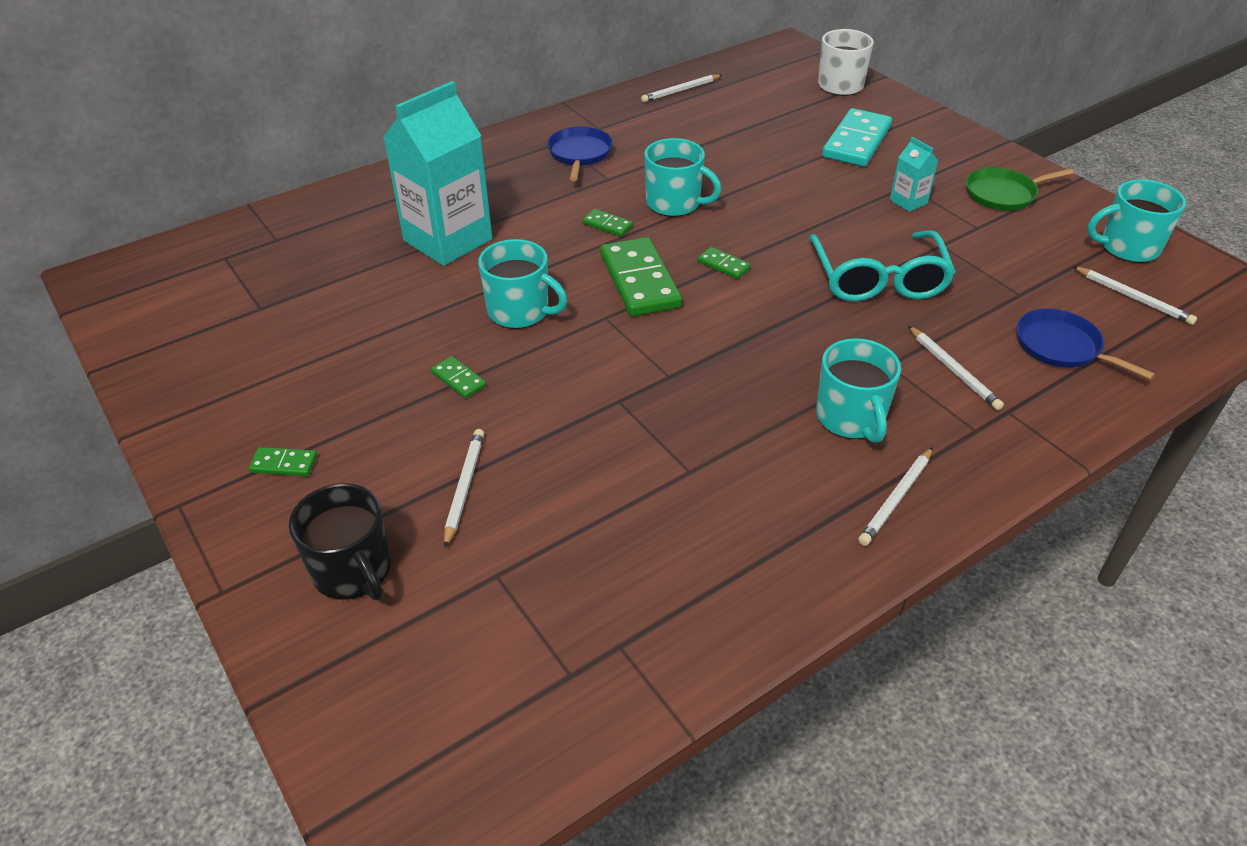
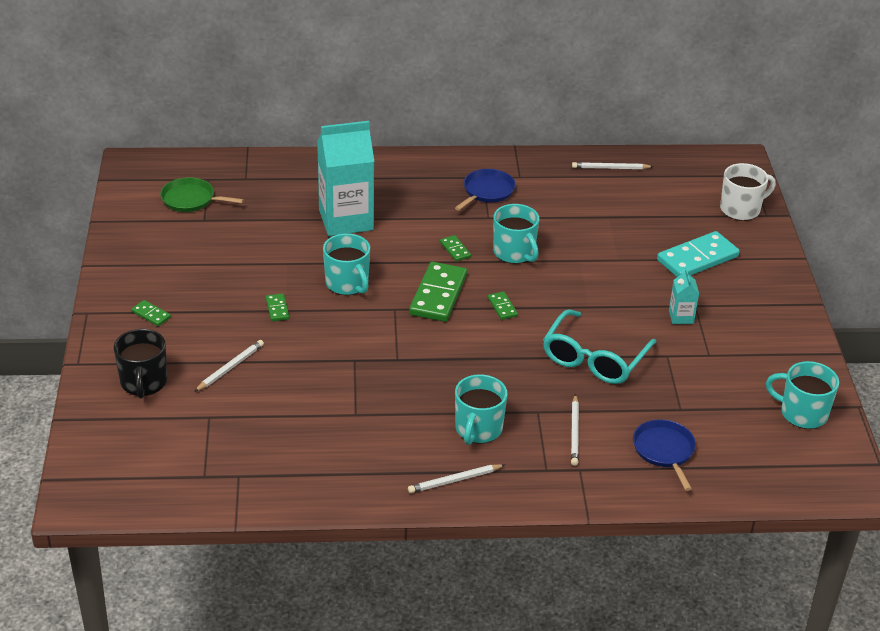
camera: 30 degrees right, 5 degrees down
green pan [966,168,1074,211] -> green pan moved to [160,177,244,212]
white pencil [1072,266,1197,325] -> none

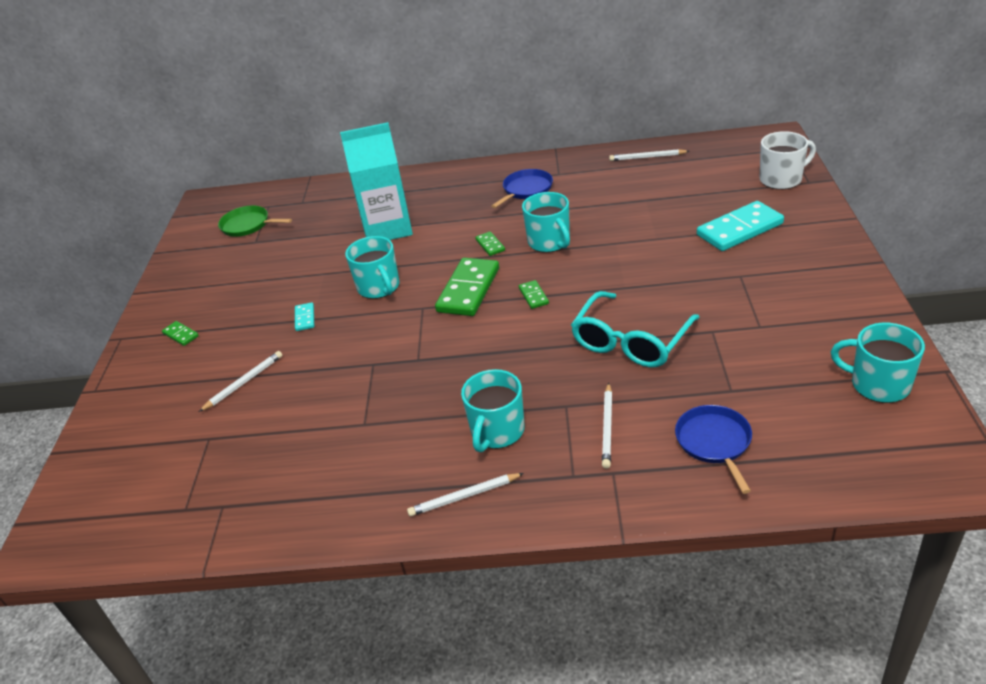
camera: 10 degrees right, 0 degrees up
black mug [114,329,167,398] -> none
green domino [266,293,289,321] -> turquoise domino [295,302,314,331]
turquoise carton [669,268,699,324] -> none

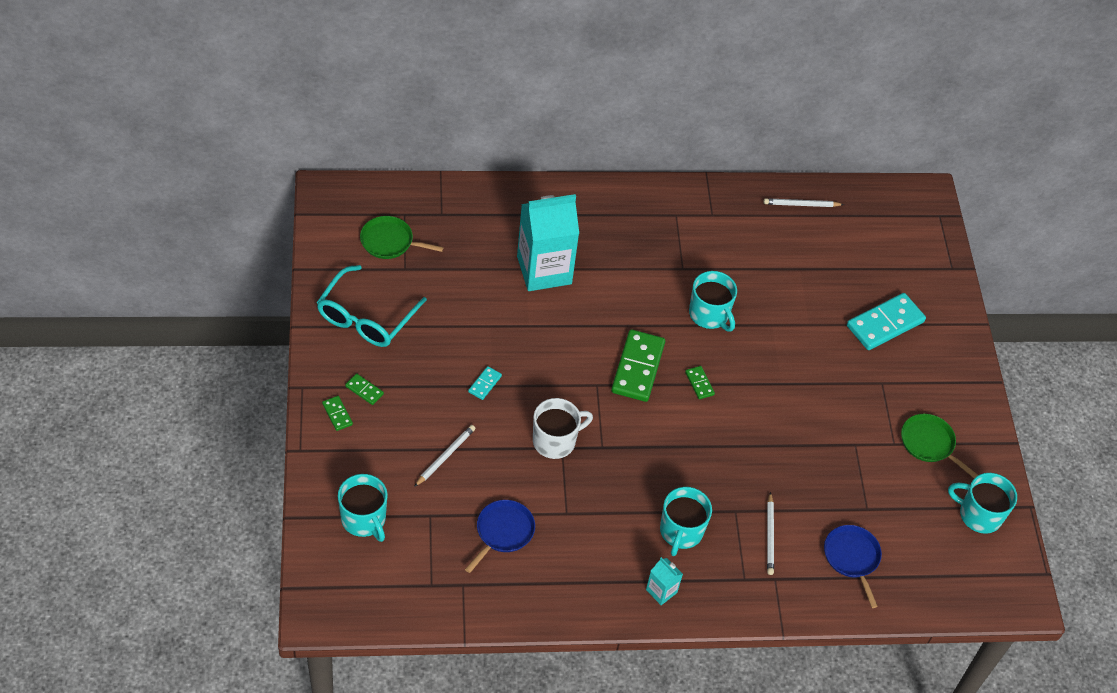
camera: 15 degrees left, 15 degrees up
turquoise domino [295,302,314,331] -> turquoise domino turned 45 degrees clockwise [468,366,502,400]
turquoise mug [345,236,399,299] -> turquoise mug moved to [338,474,388,542]
white pencil [407,473,524,516] -> turquoise carton [646,557,683,605]
green domino [475,231,505,256] -> green domino moved to [322,396,353,431]
blue pan [491,169,553,208] -> blue pan moved to [465,500,535,573]
turquoise glasses [571,291,700,368] -> turquoise glasses moved to [317,265,427,347]
white mug [760,131,816,190] -> white mug moved to [533,398,593,459]
none -> green pan [901,414,978,478]

